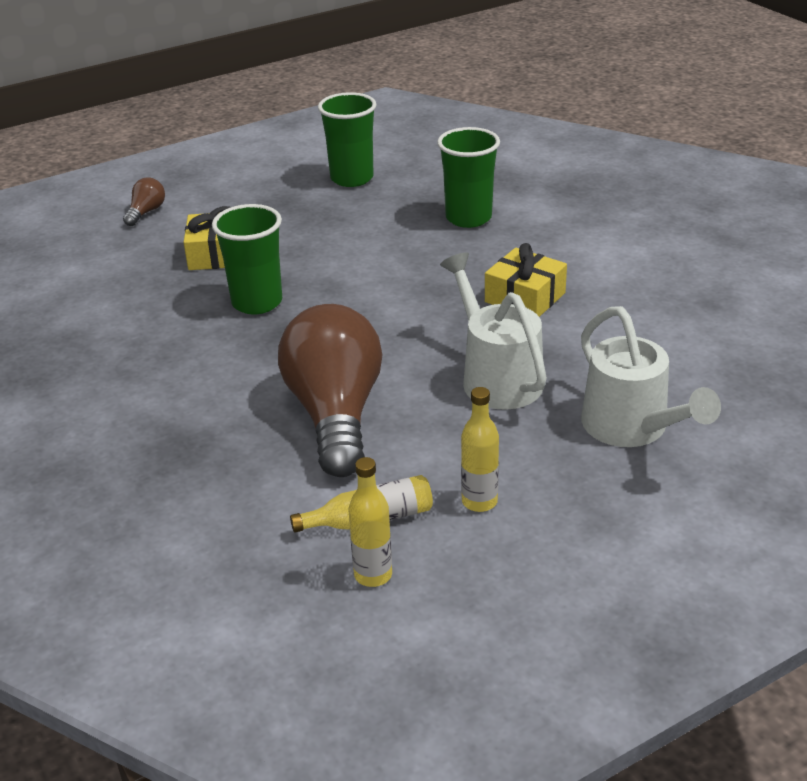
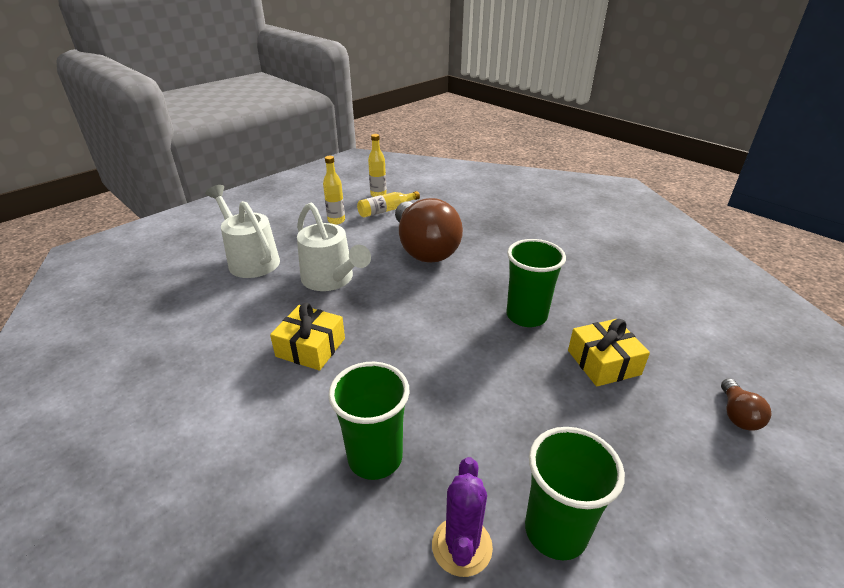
camera: 165 degrees right, 0 degrees up
none -> purple cactus [432,457,493,577]

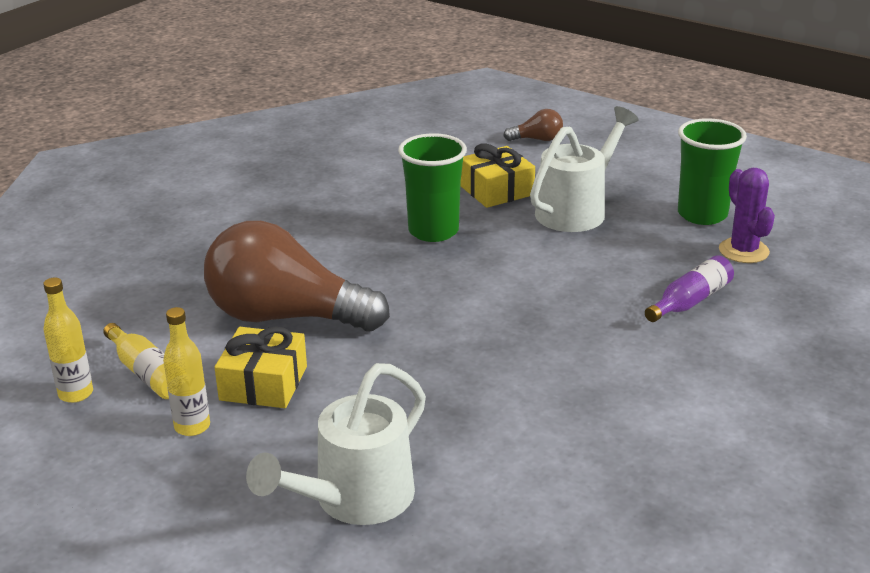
camera: 100 degrees left, 5 degrees down
yellow gift [270,303,345,371] -> yellow gift moved to [214,327,307,408]
white watering can [297,203,371,291] -> white watering can moved to [530,106,639,232]
green cup [328,362,410,480] -> purple bottle [645,255,734,322]
brown light bulb [395,198,463,263] -> brown light bulb turned 135 degrees counterclockwise [204,221,390,331]
purple cactus [432,457,493,577] -> purple cactus turned 75 degrees clockwise [719,168,775,263]

